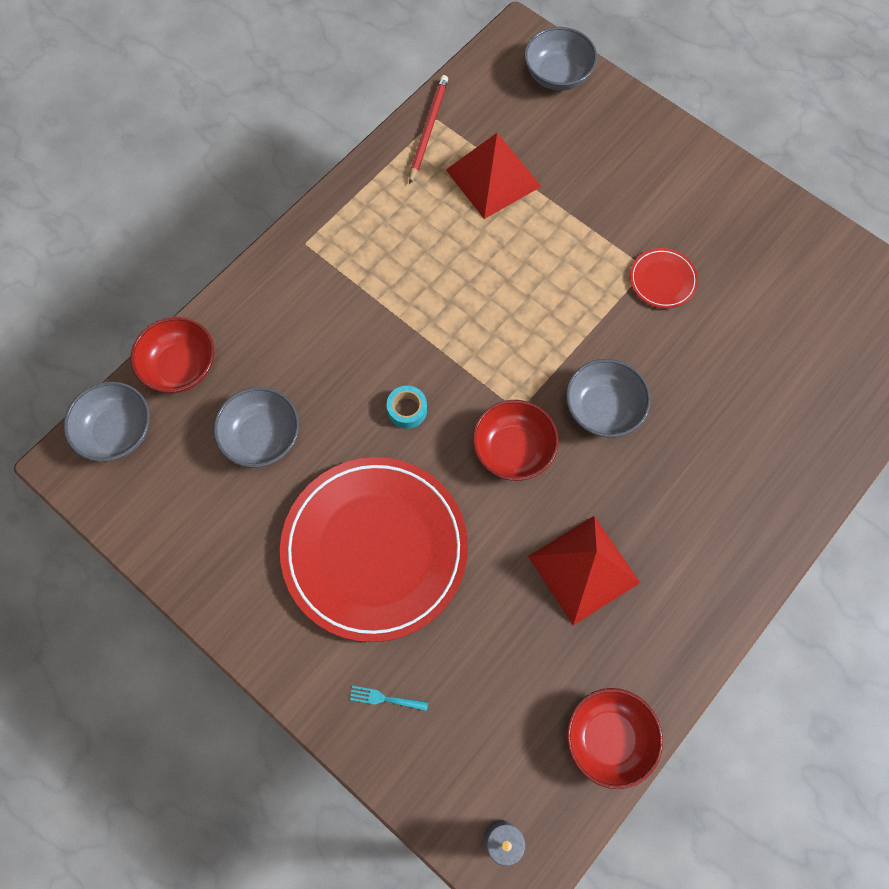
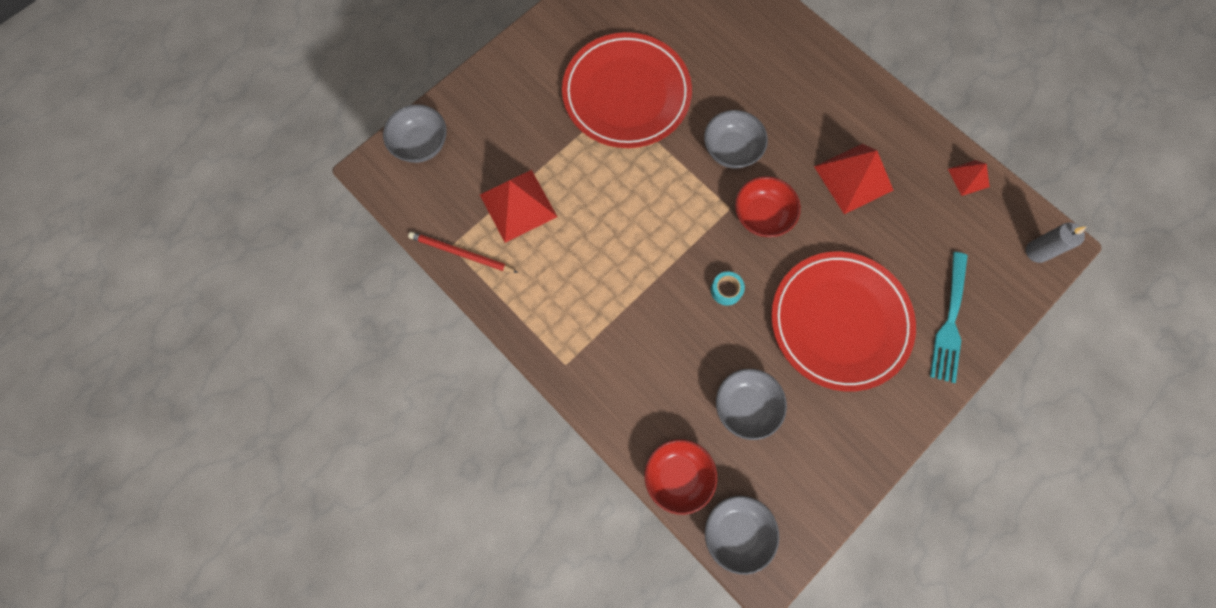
camera: 85 degrees left, 5 degrees up
turquoise fork [350,686,428,711] -> turquoise fork [930,252,968,383], size x2.38
red bowl [567,688,663,789] -> red pyramid [948,160,990,196]
red plate [630,248,698,308] -> red plate [562,32,692,148], size x2.46

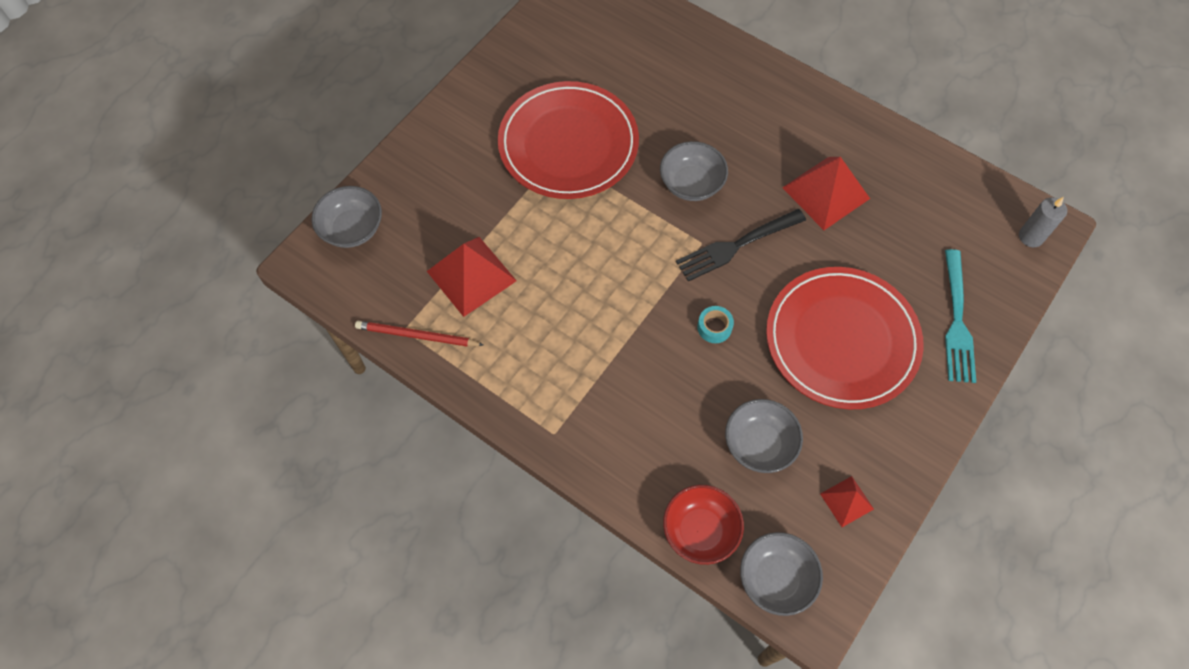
camera: 10 degrees left, 10 degrees down
red bowl [735,176,801,237] -> black fork [676,209,806,281]
red pyramid [948,160,990,196] -> red pyramid moved to [820,476,874,527]

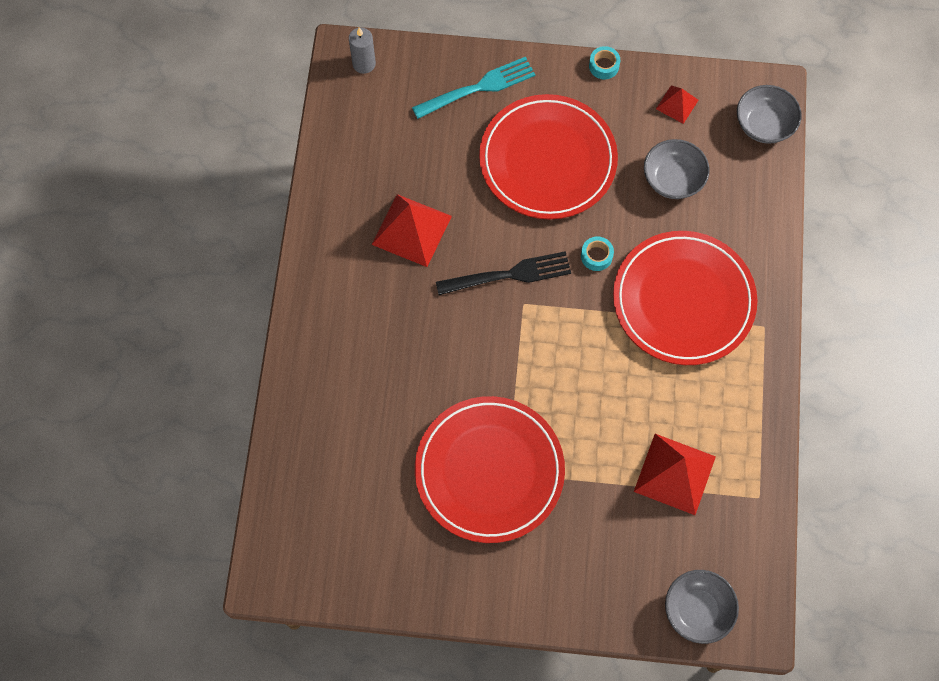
camera: 120 degrees left, 5 degrees up
red pencil [355,321,484,347] -> none
grey bowl [660,141,728,201] -> none
red bowl [663,485,744,565] -> none
black fork [676,209,806,281] -> black fork turned 45 degrees counterclockwise [436,251,571,295]
none -> turquoise tape [589,46,620,79]
none -> red plate [613,231,757,365]

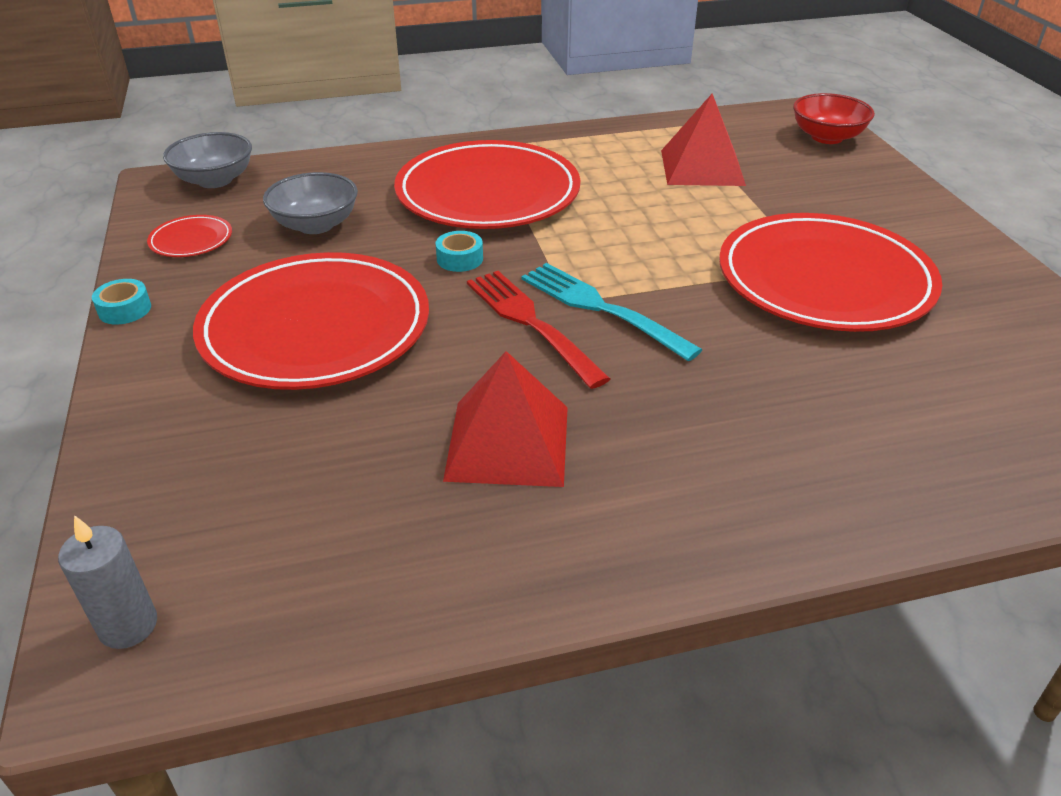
camera: 110 degrees left, 30 degrees down
turquoise fork [412,57,535,119] -> turquoise fork moved to [521,263,702,361]
black fork [436,251,571,295] -> red fork [467,271,610,389]
red pyramid [656,86,698,124] -> red plate [147,215,232,257]
grey bowl [665,570,739,644] -> red bowl [793,93,875,144]

